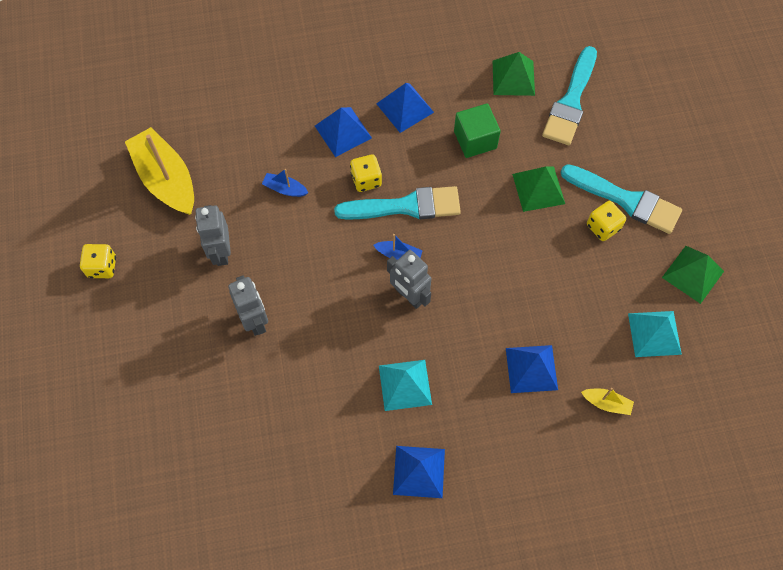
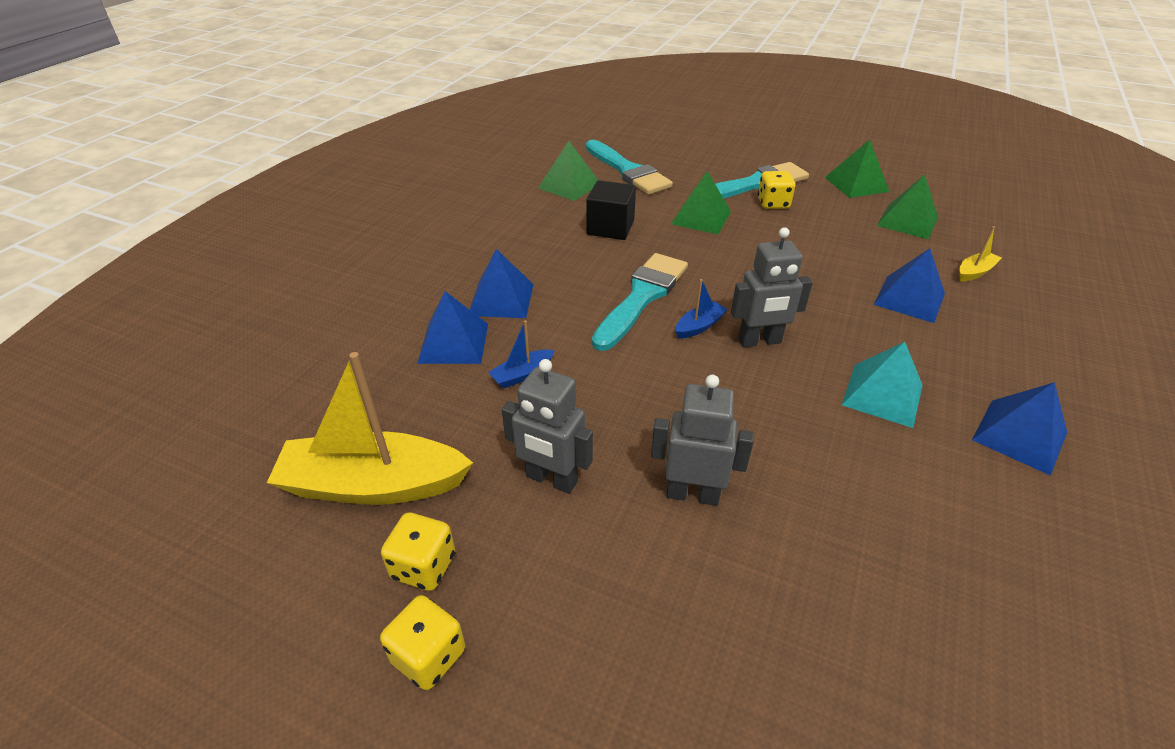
camera: 55 degrees left, 25 degrees down
yellow dice [350,154,382,192] -> yellow dice moved to [381,513,455,591]
blue pyramid [376,83,434,133] -> blue pyramid moved to [417,291,488,364]
green cube [454,103,501,158] -> black cube [586,180,636,240]
turquoise pyramid [628,311,682,357] -> green pyramid [877,174,938,239]

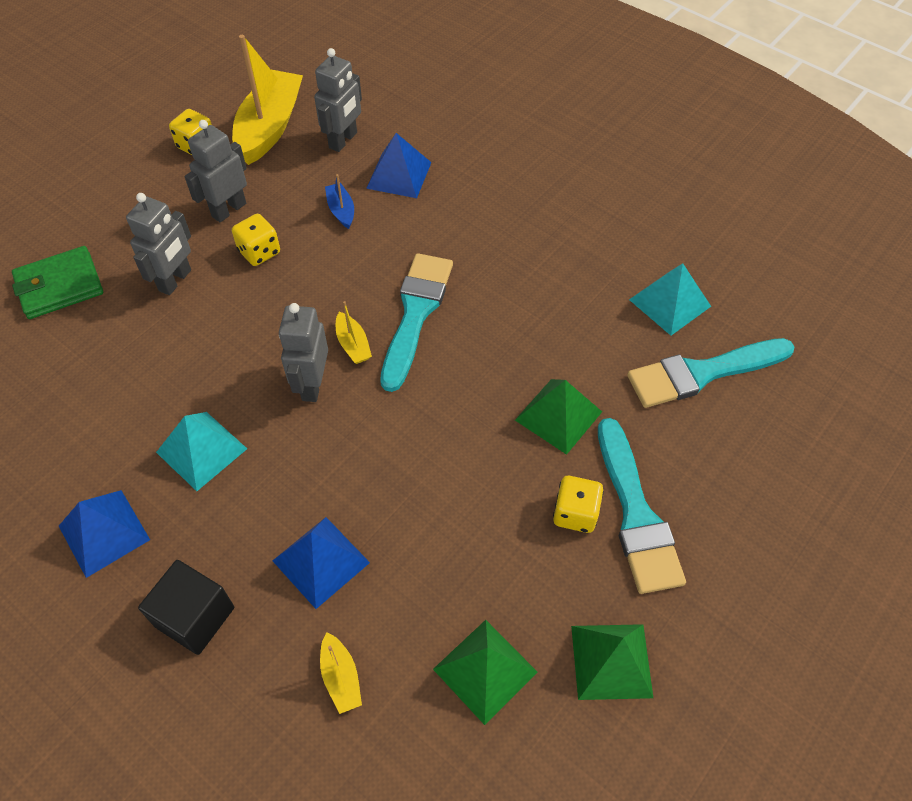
camera: 105 degrees right, 15 degrees up
yellow dice [380,595,465,690] -> yellow dice moved to [232,214,280,266]
blue pyramid [470,249,534,318] -> none
green pyramid [538,141,598,201] -> turquoise pyramid [629,263,711,335]
black cube [586,180,636,240] -> black cube moved to [138,560,234,655]
turquoise brush [592,253,688,351] -> turquoise brush turned 120 degrees counterclockwise [380,253,453,392]
blue boat [675,279,728,339] -> yellow boat [336,301,372,364]
none -> green wallet [12,246,103,319]
none -> grey robot [314,48,362,152]

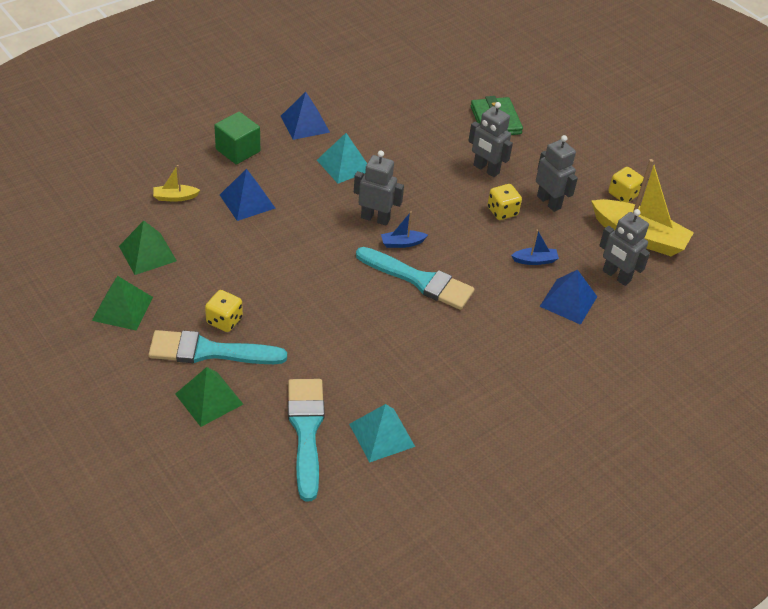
camera: 100 degrees right, 10 degrees down
black cube [138,560,234,655] -> green cube [214,112,260,165]
yellow boat [336,301,372,364] -> blue boat [381,211,428,248]
green pyramid [515,379,602,455] -> green pyramid moved to [175,367,243,427]

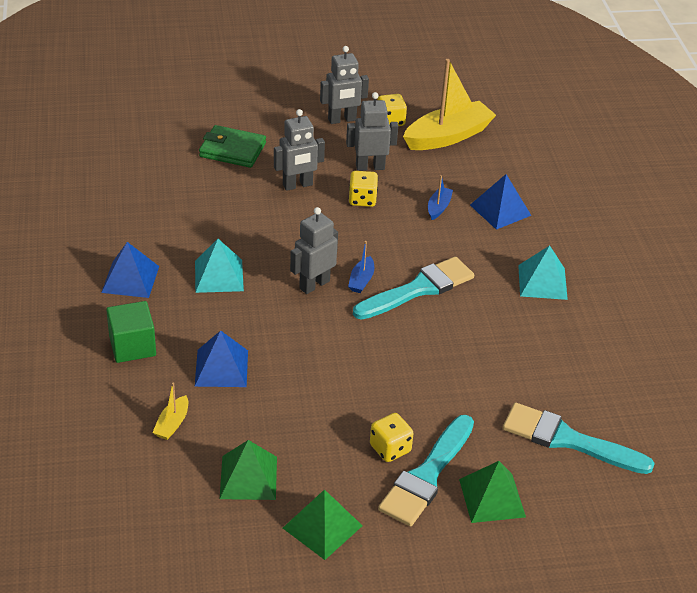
camera: 60 degrees left, 5 degrees down
turquoise pyramid [349,404,415,463] -> turquoise pyramid moved to [518,246,568,300]
grey robot [599,209,650,286] -> grey robot moved to [320,46,369,124]

